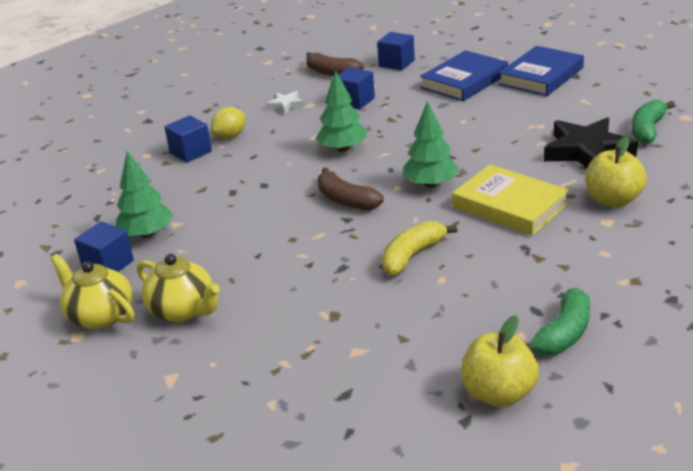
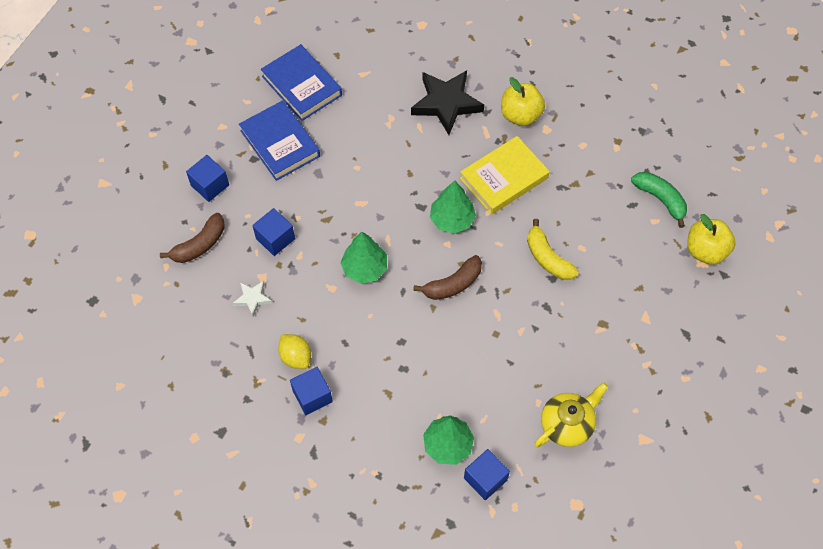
camera: 80 degrees left, 30 degrees up
yellow teapot [51,254,134,329] -> none
green banana [632,100,675,144] -> none

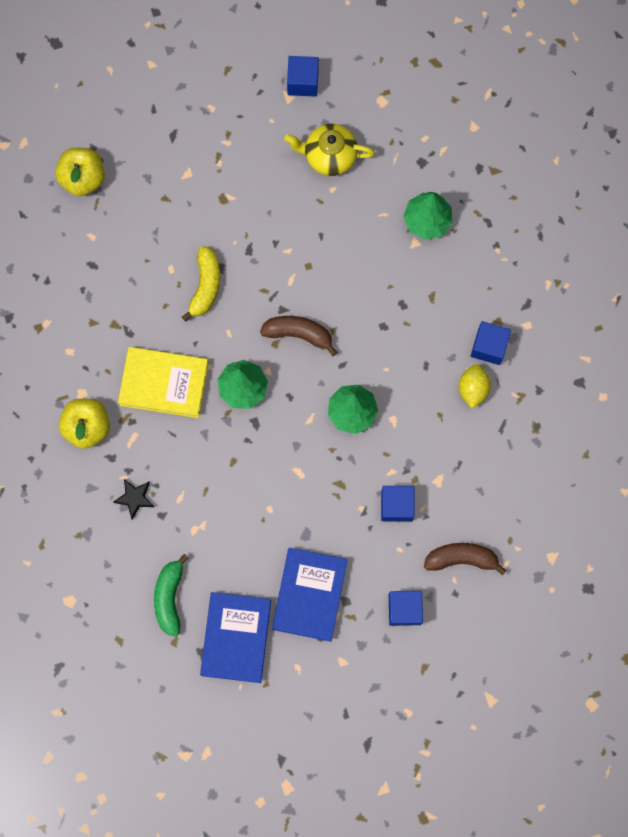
camera: 135 degrees left, 15 degrees up
white star [233,281,272,317] -> none
black star [411,70,484,135] -> black star [113,479,154,520], size x0.49
blue cube [464,449,510,500] -> blue cube moved to [287,56,319,97]
green banana [631,172,687,228] -> green banana moved to [154,554,189,637]

